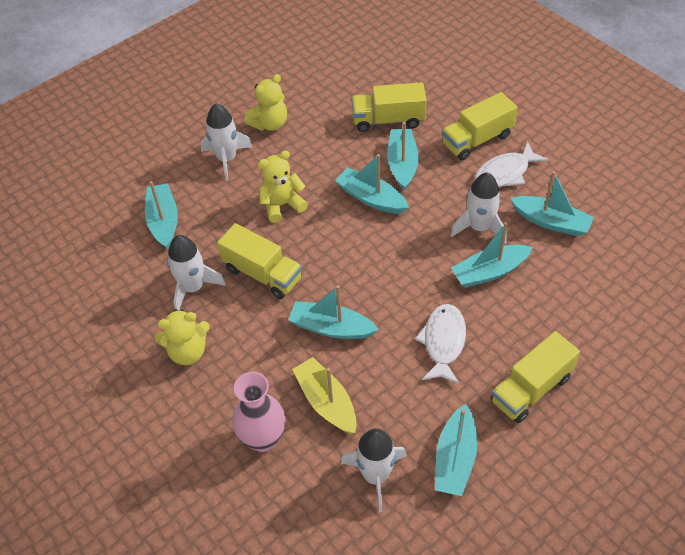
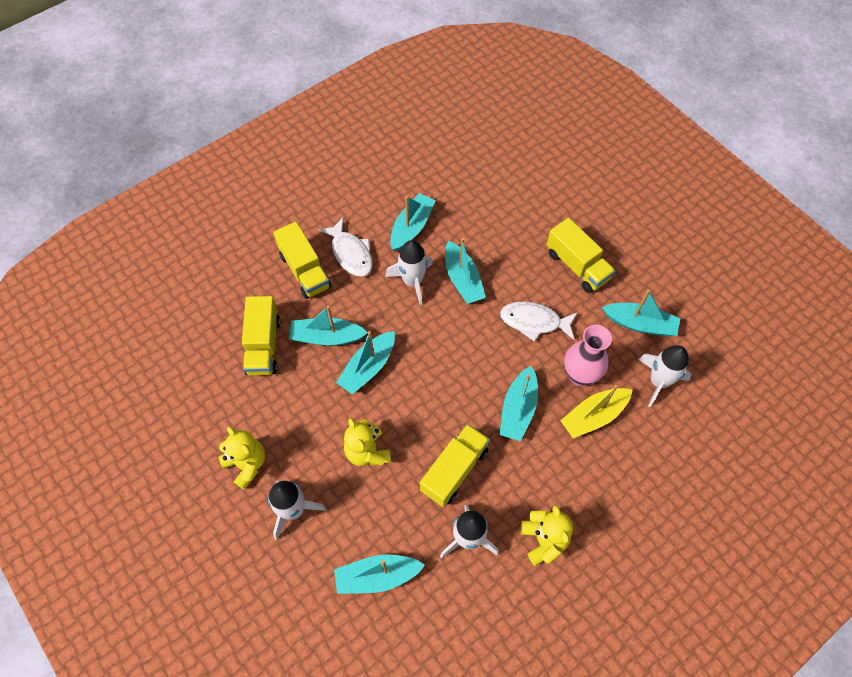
camera: 90 degrees left, 10 degrees up
pink vase [232,372,286,452] -> pink vase moved to [564,325,612,386]

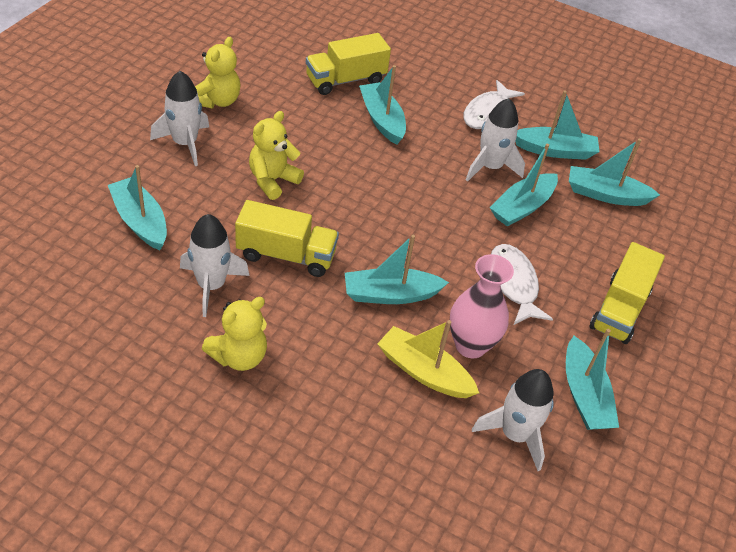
camera: 60 degrees right, 15 degrees down
yellow truck [273,222,331,299] -> none
turquoise boat [336,331,395,394] -> turquoise boat moved to [569,139,660,206]

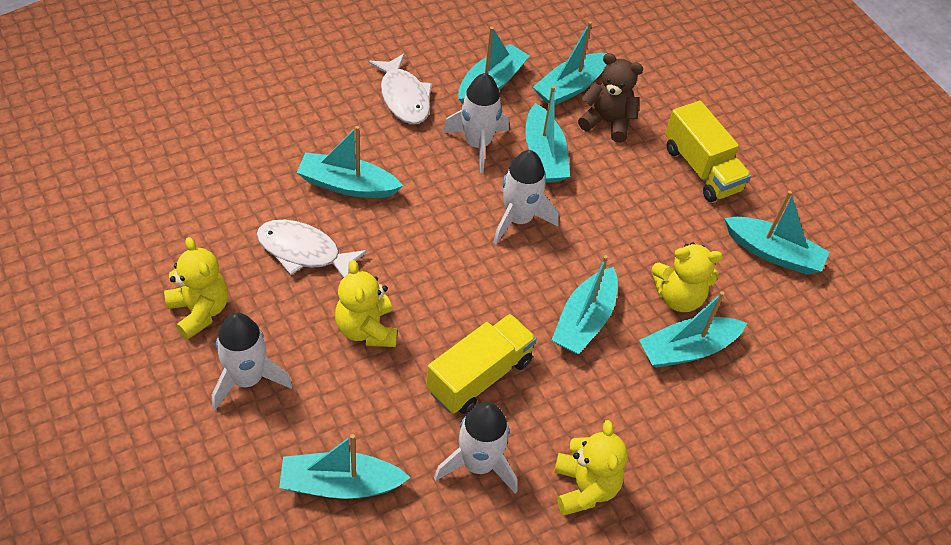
camera: 55 degrees left, 5 degrees up
yellow truck [306,33,391,95] -> none
yellow boat [378,320,479,398] -> turquoise boat [639,291,747,368]
pink vase [450,254,514,358] -> yellow teddy bear [651,243,723,312]
white rocket [472,369,554,471] -> white rocket moved to [493,150,559,244]
white fish [491,244,553,325] -> white fish moved to [256,220,367,278]
none -> brown teddy bear [578,53,644,143]

